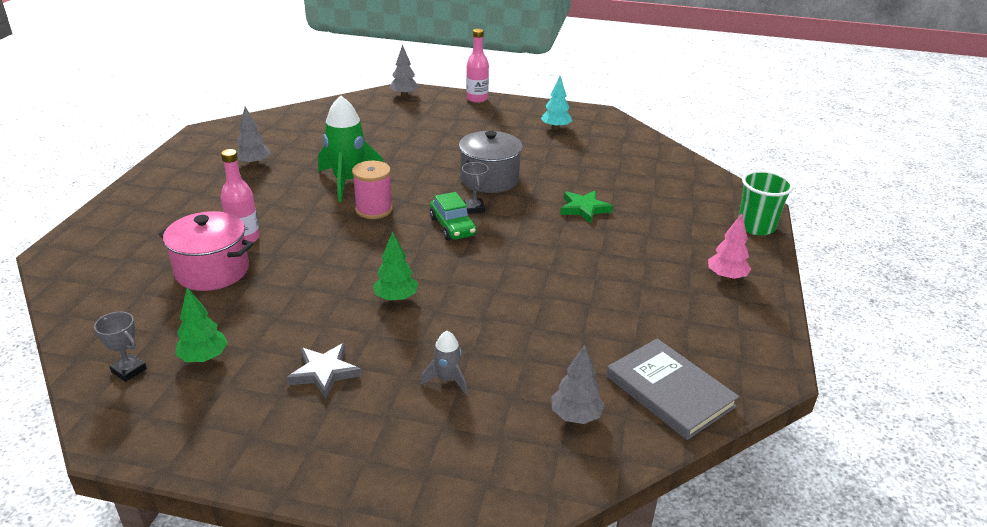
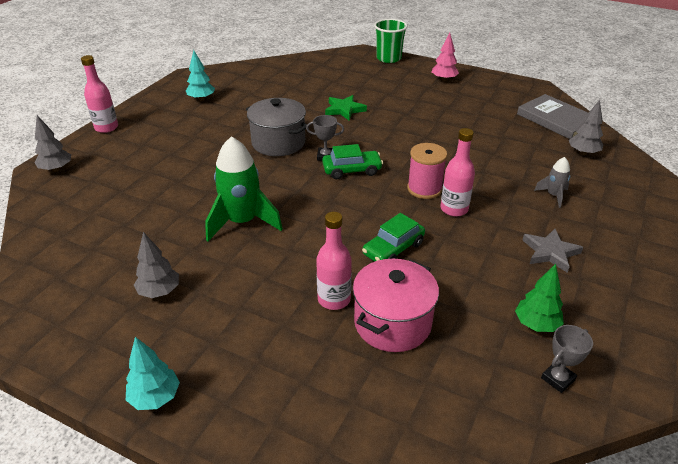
camera: 75 degrees left, 5 degrees up
pink spool [352,161,393,219] -> pink spool moved to [407,143,447,199]
green tree [373,231,418,302] -> pink bottle [441,128,475,217]
grey book [606,338,739,440] -> grey book turned 75 degrees clockwise [517,94,588,139]
none -> turquoise tree [126,337,180,410]
none -> green car [362,213,425,262]

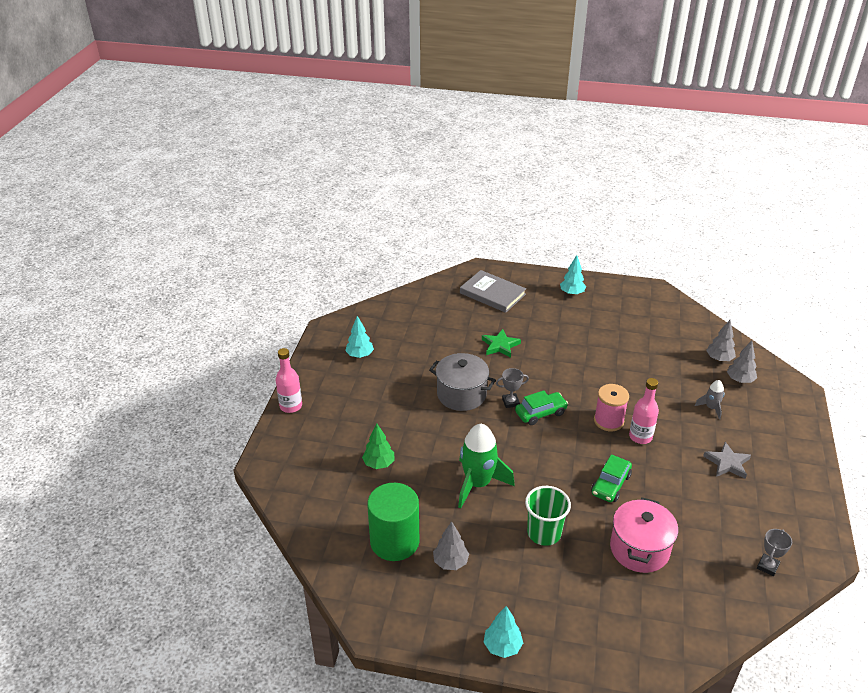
camera: 15 degrees left, 0 degrees up
grey tree [35,115,71,172] -> grey tree moved to [727,341,757,383]
pink bottle [316,212,352,310] -> none
green cup [374,19,408,63] -> green cup moved to [525,486,571,546]
pink tree [432,33,459,81] -> turquoise tree [560,255,586,295]
green tree [515,264,564,332] -> green tree moved to [362,423,394,469]
grey book [517,94,588,139] -> grey book moved to [460,270,526,313]
none -> green cylinder [367,483,420,561]

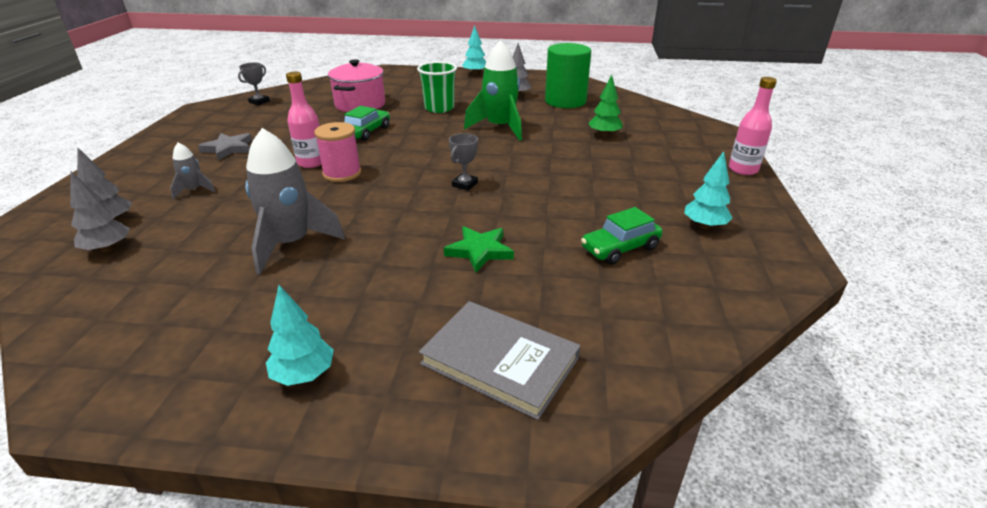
camera: 175 degrees right, 5 degrees down
grey pot [429,353,496,411] -> none
grey trophy [496,368,529,408] -> grey trophy turned 45 degrees counterclockwise [449,133,478,191]
green car [515,390,568,425] -> green car moved to [581,207,662,265]
none -> grey rocket [245,128,345,275]

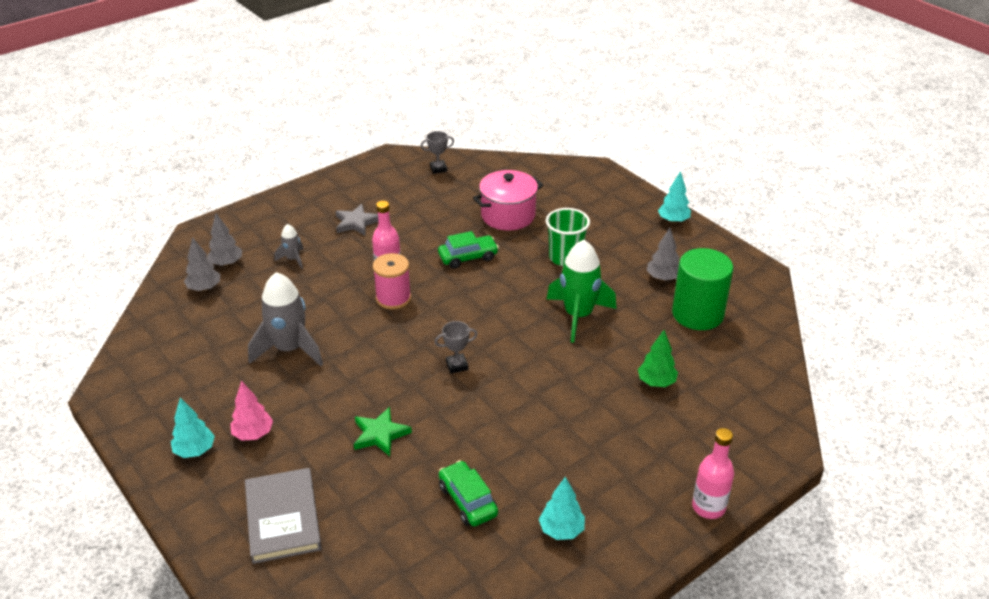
camera: 45 degrees right, 5 degrees up
green car [581,207,662,265] -> green car turned 45 degrees clockwise [439,460,498,527]
none -> pink tree [230,381,273,441]

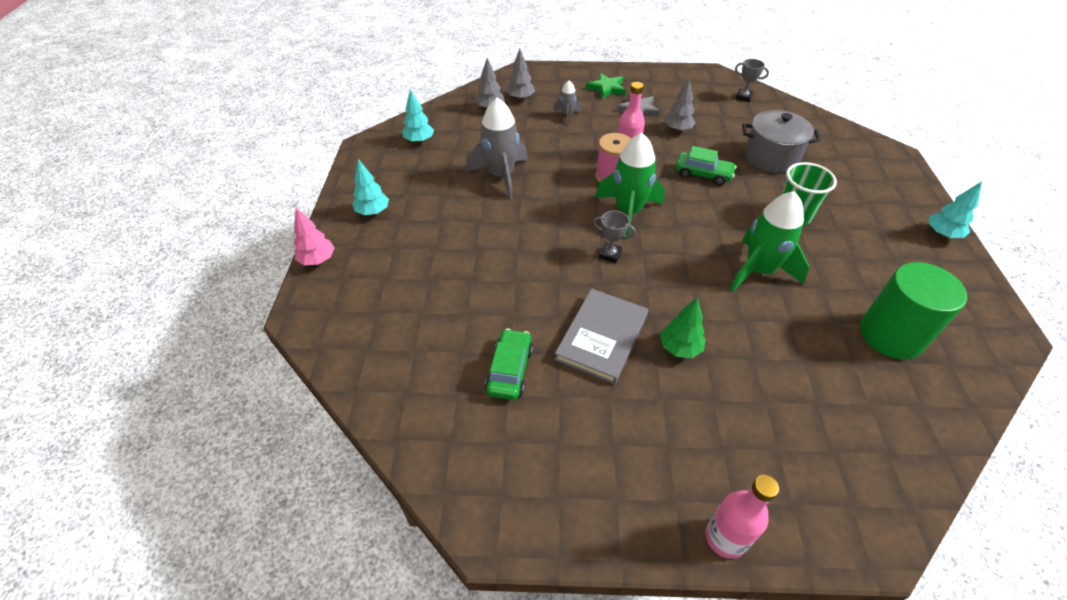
camera: 40 degrees right, 10 degrees up
pink tree [230,381,273,441] -> pink tree moved to [294,208,335,265]
grey book [245,468,322,564] -> grey book moved to [555,289,648,385]
green star [354,407,412,456] -> green star moved to [586,73,626,99]
pink pot [473,170,543,230] -> grey pot [742,110,821,173]
turquoise tree [539,477,585,540] -> turquoise tree moved to [402,89,434,143]
green tree [638,330,678,387] -> green tree moved to [660,297,705,358]
grey tree [647,228,679,281] -> grey tree moved to [664,79,696,132]
none -> green rocket [595,133,665,239]

